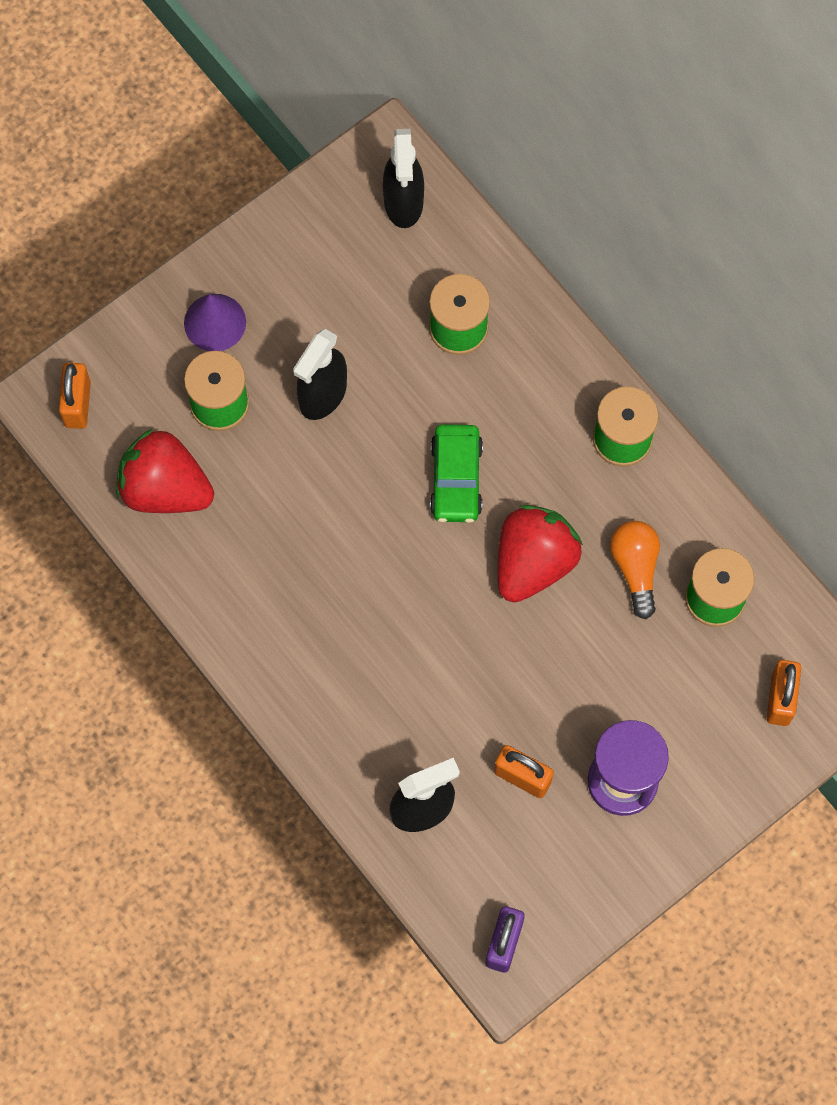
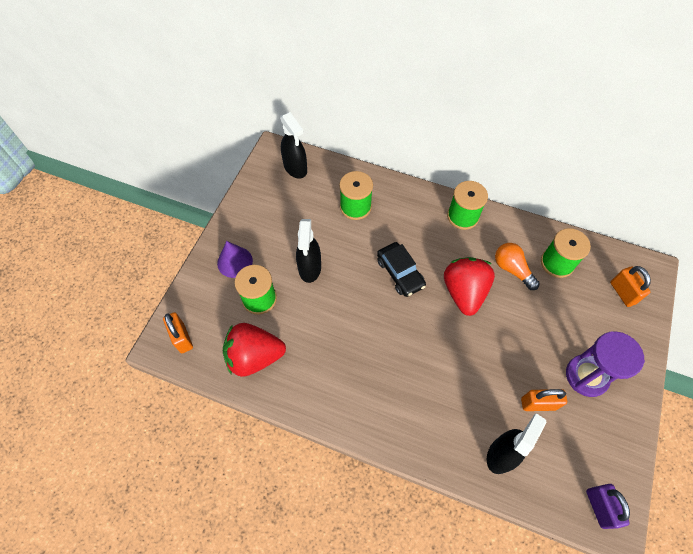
camera: 30 degrees left, 10 degrees down
green car [430,424,483,523] -> black car [377,242,426,297]

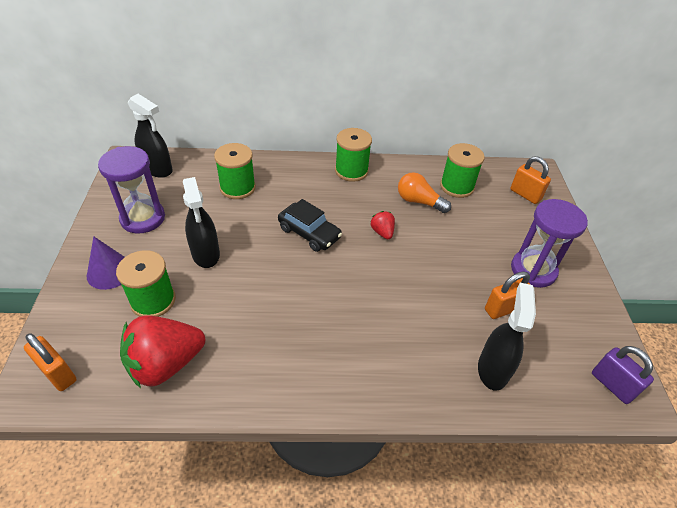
camera: 25 degrees left, 15 degrees down
red strawberry [444,257,495,316] -> red strawberry [371,211,395,239], size x0.47
none -> purple hourglass [98,146,165,234]

